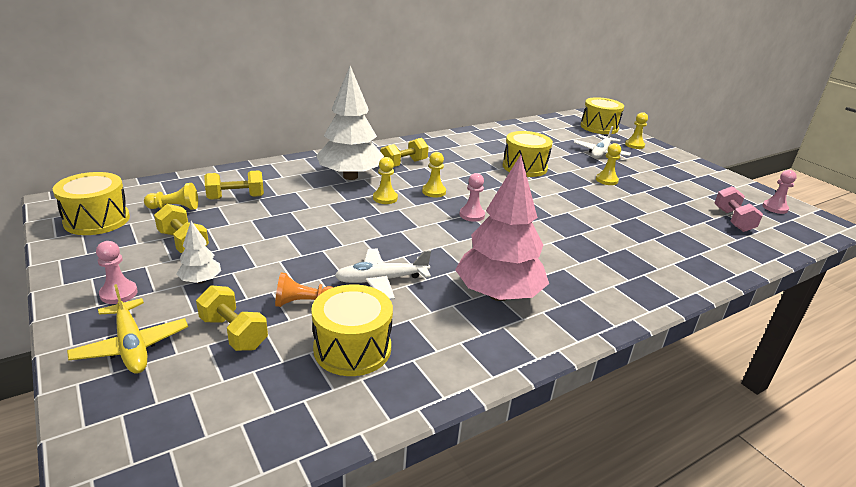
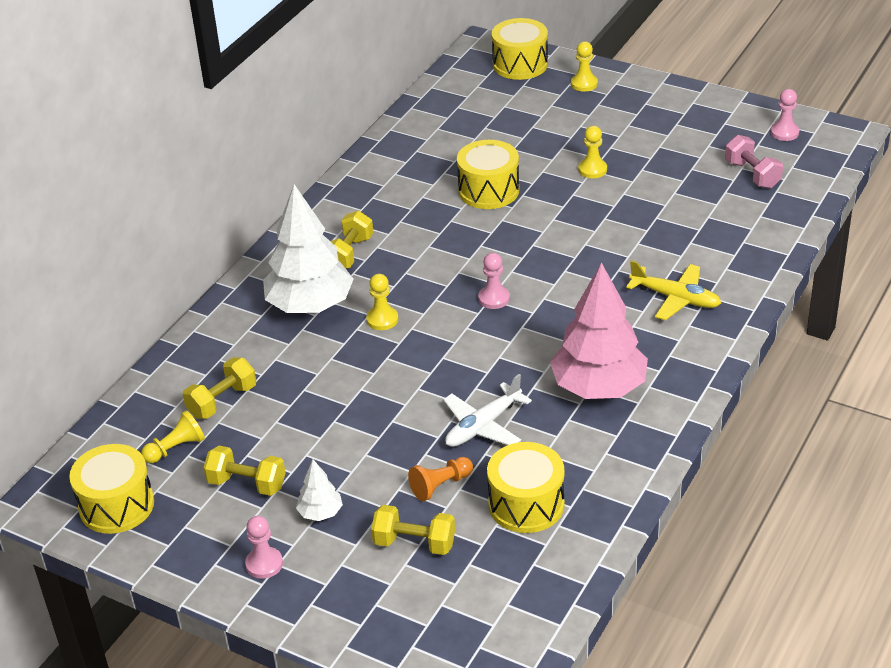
camera: 25 degrees left, 10 degrees up
yellow plane [67,284,188,374] -> yellow plane moved to [626,260,721,320]
yellow pawn [422,152,446,197] -> none
white plane [574,126,631,159] -> none

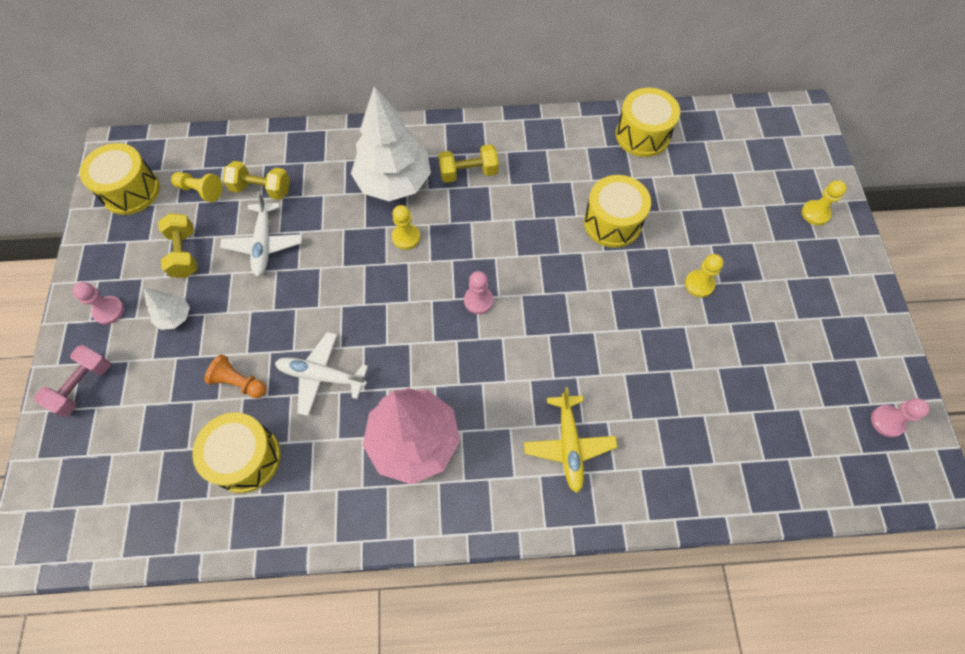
camera: 55 degrees right, 25 degrees up
yellow dumbbell [371,505,455,555] -> none
yellow drum [492,18,548,80] -> yellow drum moved to [616,88,680,157]
pink dumbbell [725,135,783,189] -> pink dumbbell moved to [34,345,111,417]
none -> white plane [220,191,302,277]

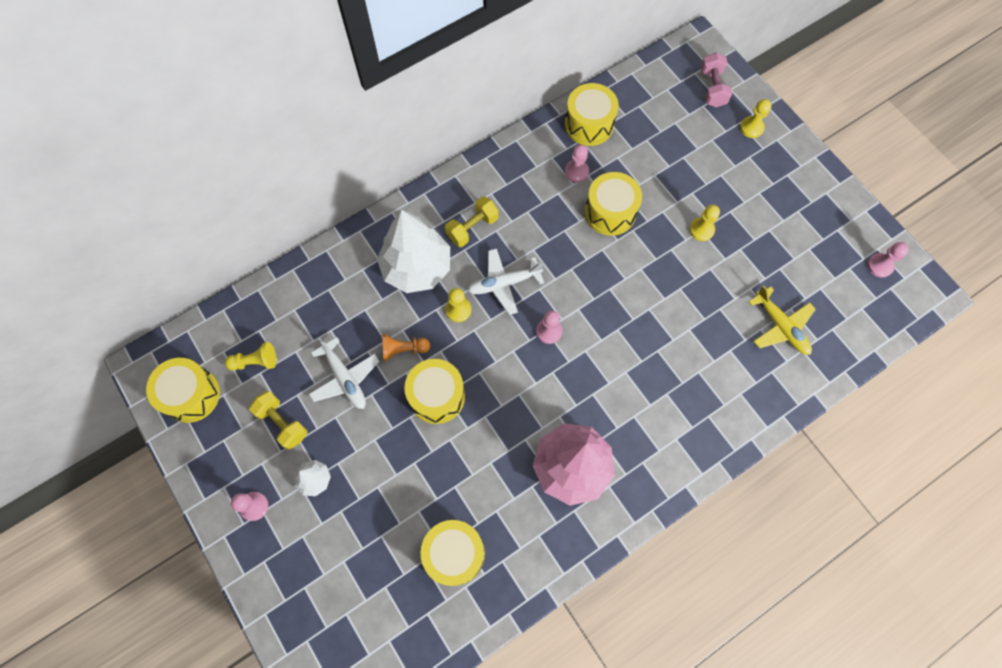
camera: 30 degrees left, 5 degrees up
pink dumbbell [34,345,111,417] -> pink dumbbell moved to [701,53,732,107]
orange pawn [204,354,266,398] -> orange pawn moved to [382,334,430,361]
yellow dumbbell [223,161,290,200] -> none
white plane [275,332,368,416] -> white plane moved to [467,248,544,315]
yellow plane [524,387,618,493] -> yellow plane moved to [749,285,816,355]
none -> yellow drum [404,359,465,424]
none -> pink pawn [565,144,589,183]

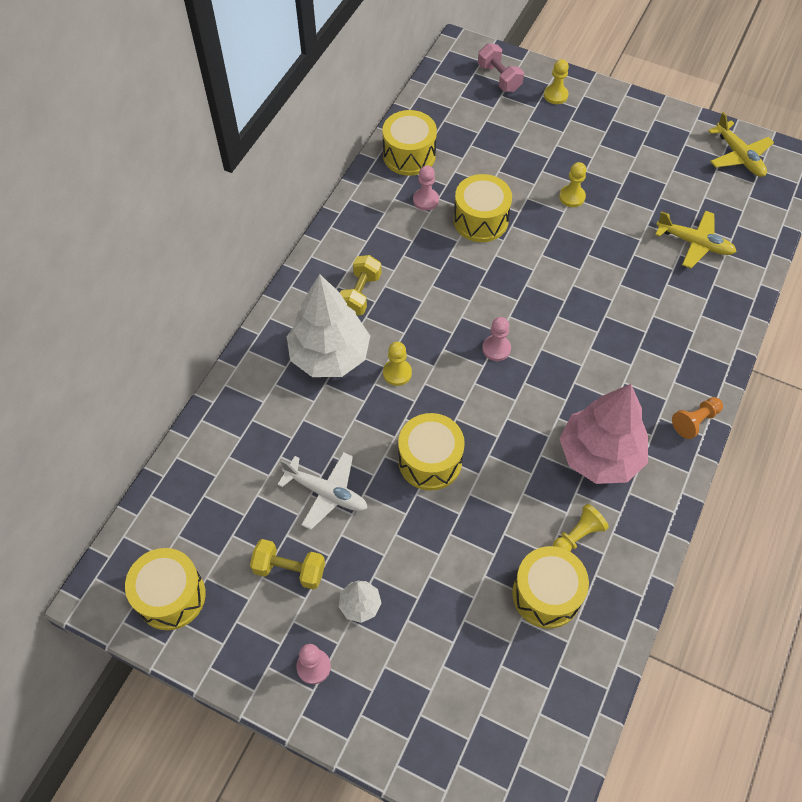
camera: 30 degrees left, 10 degrees down
yellow pawn [225,342,277,371] -> yellow pawn moved to [553,504,609,552]
orange pawn [382,334,430,361] -> orange pawn moved to [672,397,723,439]
white plane [467,248,544,315] -> none
pink pawn [867,242,909,278] -> yellow plane [708,112,774,177]

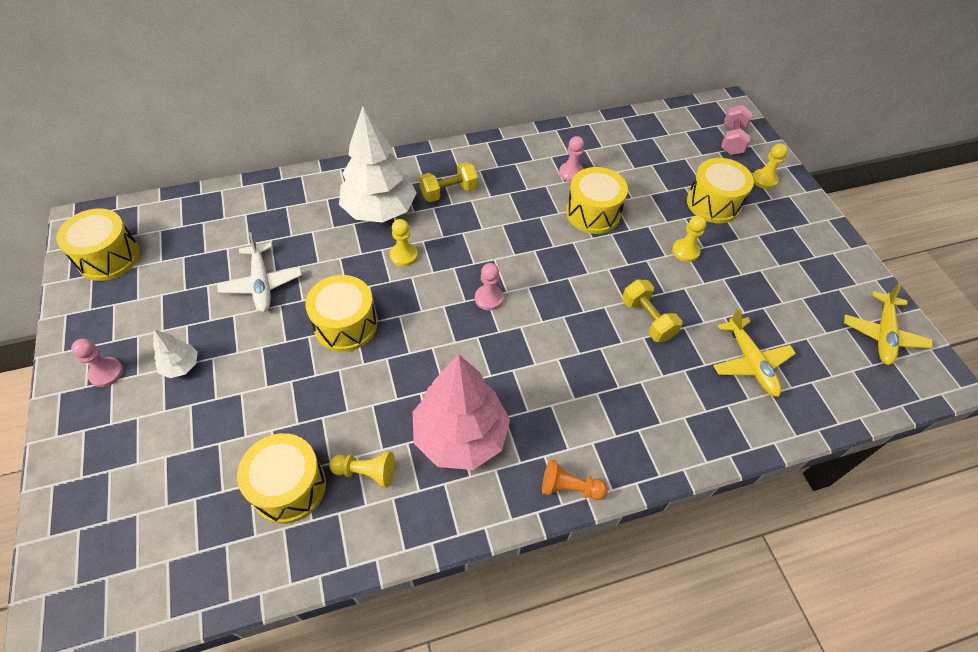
camera: 45 degrees right, 5 degrees down
yellow dumbbell [250,539,325,590] -> yellow dumbbell moved to [622,280,682,342]
yellow drum [382,110,437,176] -> yellow drum moved to [687,158,754,223]

